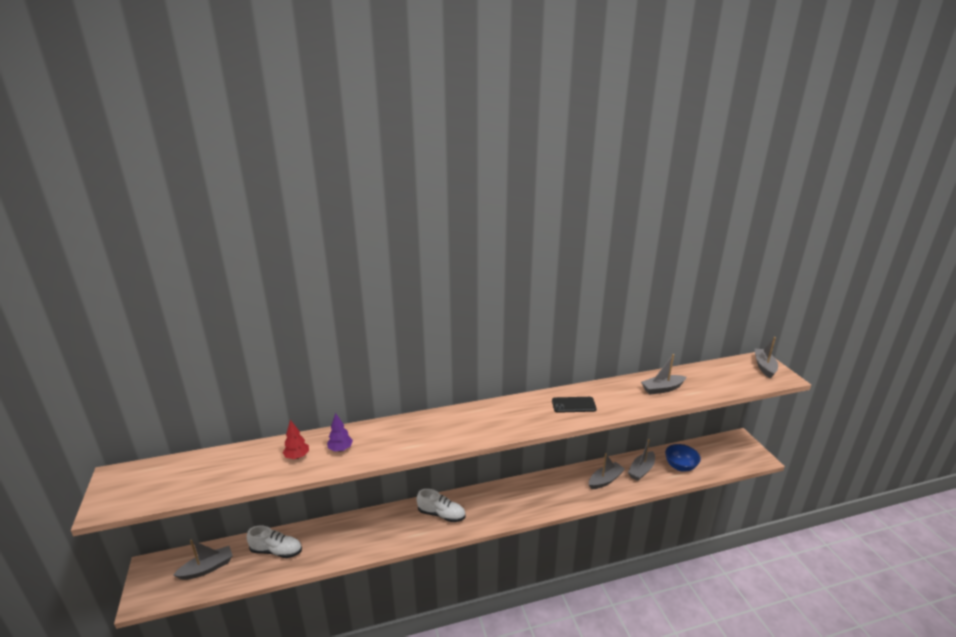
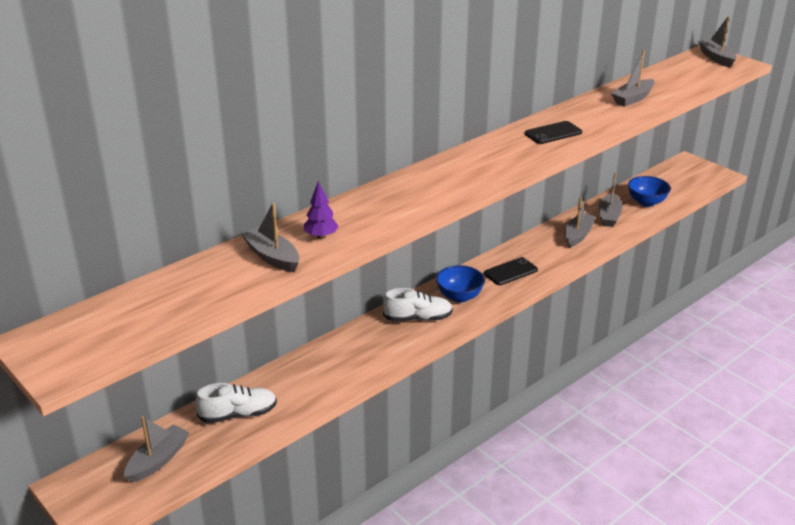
camera: 25 degrees left, 5 degrees up
red tree [283,420,309,459] -> grey boat [241,203,299,272]
none -> blue bowl [436,265,485,303]
none -> black phone [484,257,538,285]

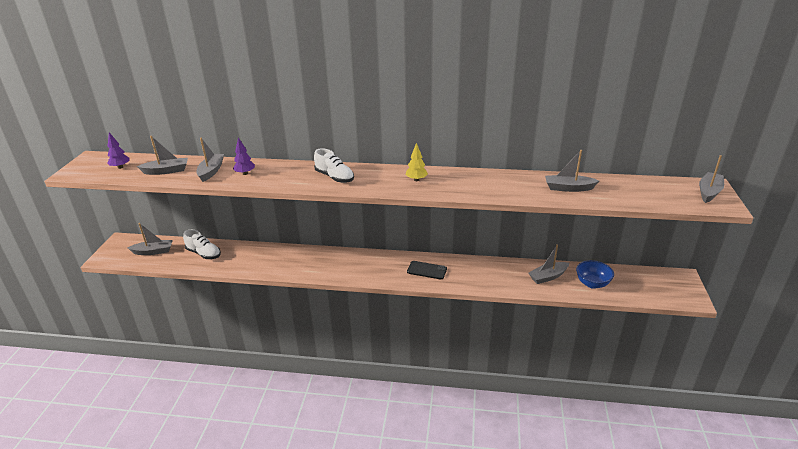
camera: 50 degrees right, 0 degrees up
white shoe [383,288,453,322] -> white shoe moved to [314,148,354,183]
blue bowl [436,265,485,303] -> none
black phone [525,121,582,144] -> none
grey boat [565,197,596,248] -> grey boat moved to [137,136,188,175]
none -> purple tree [107,132,130,169]
none -> yellow tree [406,143,428,181]

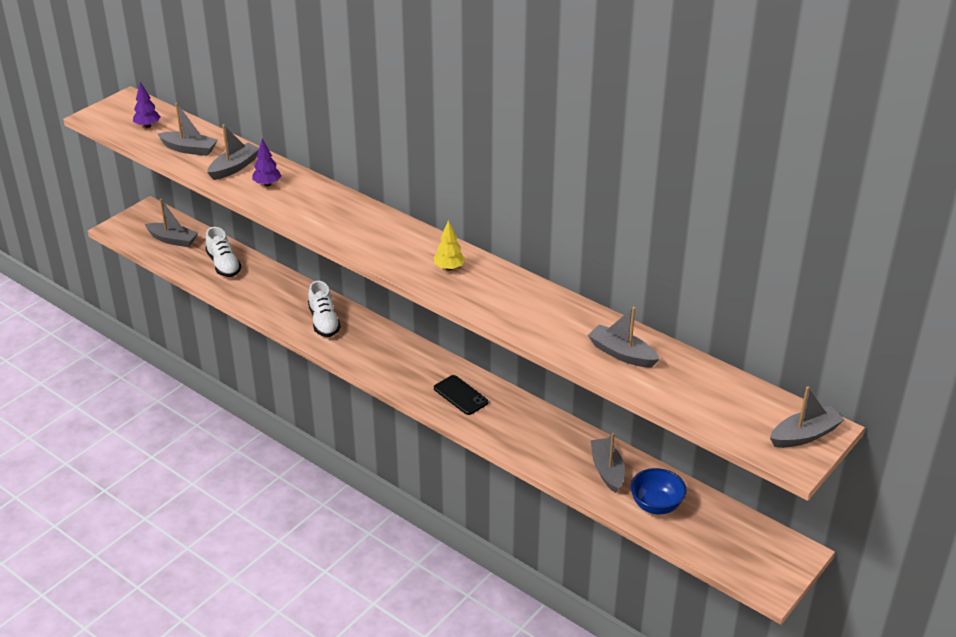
camera: 30 degrees right, 5 degrees up
white shoe [314,148,354,183] -> white shoe moved to [308,281,341,337]
grey boat [528,244,569,284] -> grey boat turned 75 degrees clockwise [591,433,625,493]

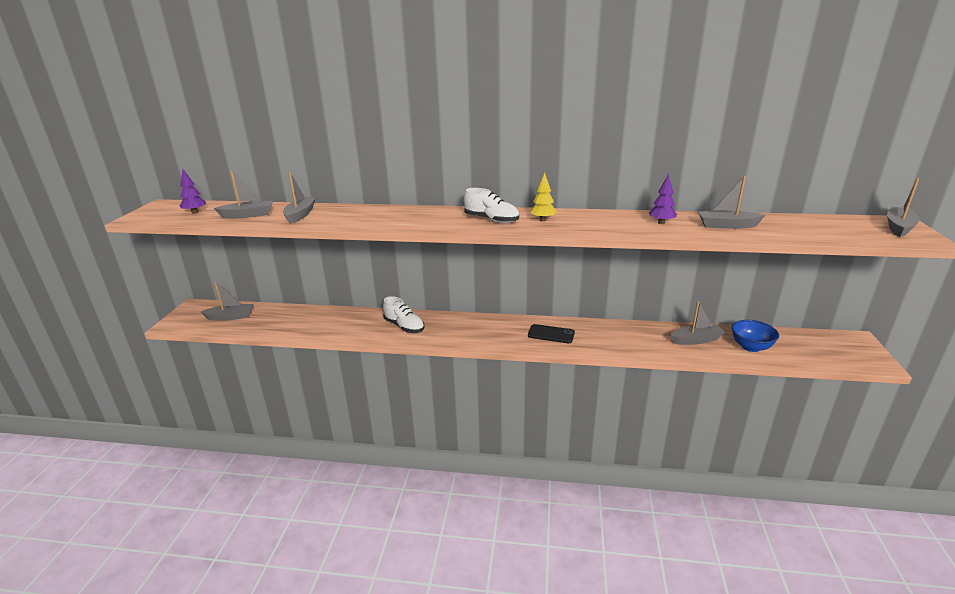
camera: 30 degrees left, 10 degrees down
white shoe [206,227,241,277] -> white shoe moved to [464,188,519,223]
purple tree [252,138,281,186] -> purple tree moved to [649,174,677,224]
grey boat [591,433,625,493] -> grey boat turned 120 degrees clockwise [670,301,725,345]

